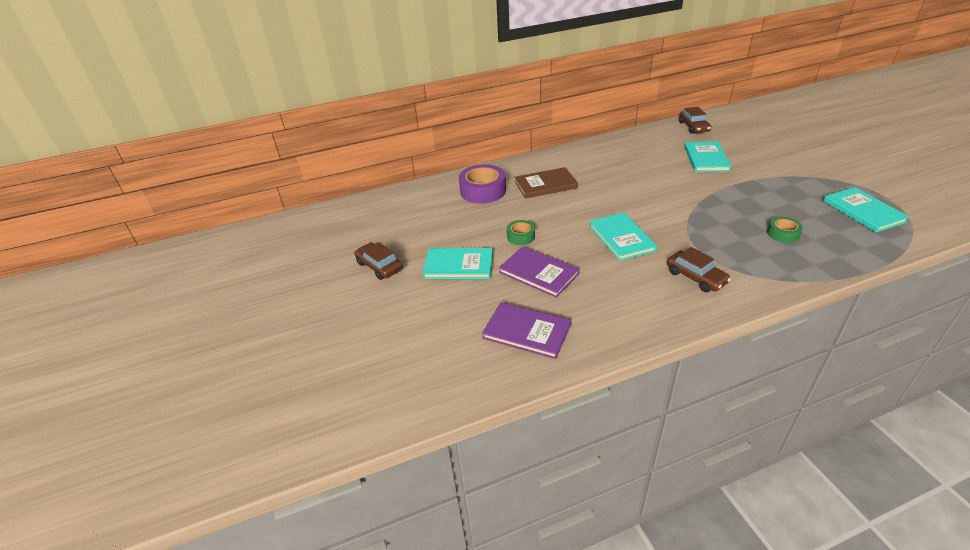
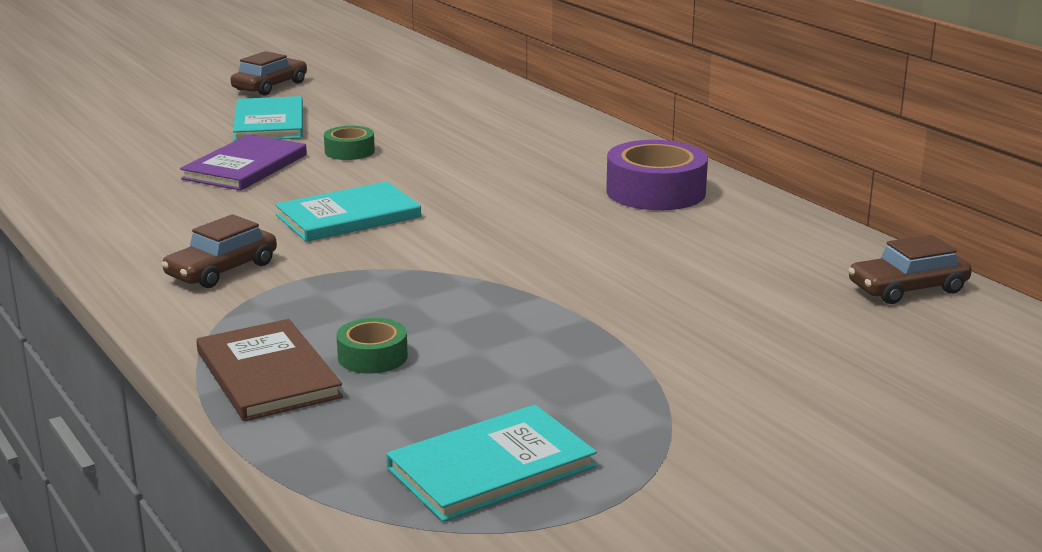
camera: 75 degrees right, 15 degrees down
purple tape [459,164,506,204] -> purple tape moved to [606,140,708,210]
purple book [482,302,571,359] -> none
brown book [514,167,578,198] -> brown book moved to [196,319,343,421]
turquoise book [684,142,732,172] -> none

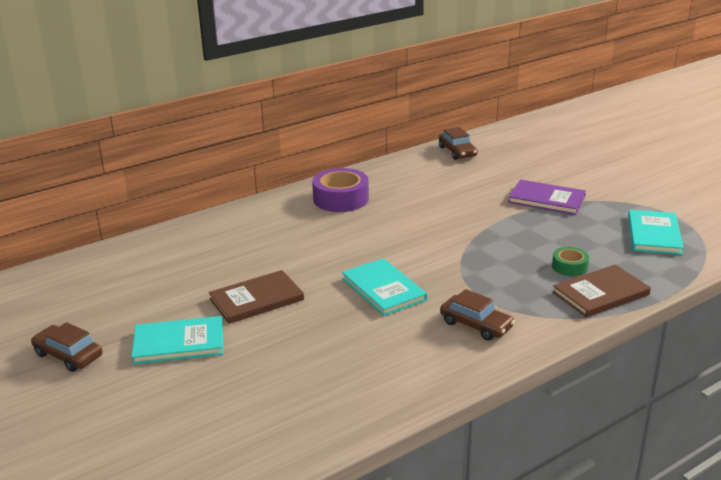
camera: 90 degrees left, 5 degrees up
purple book [180,134,307,191] -> purple book moved to [508,180,586,215]
green tape [324,126,375,160] -> brown book [209,270,304,324]
turquoise book [386,405,597,522] -> turquoise book turned 45 degrees clockwise [628,210,684,255]

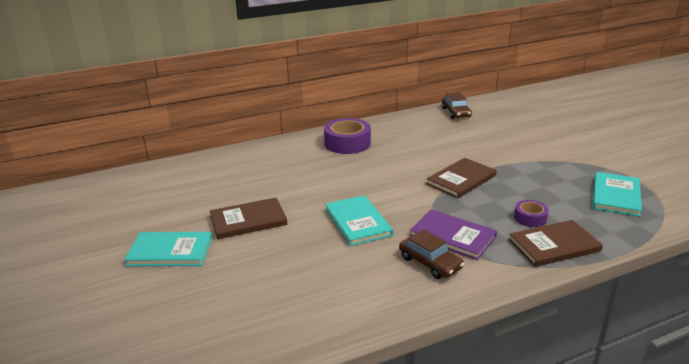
camera: 10 degrees right, 0 degrees up
brown car [31,322,103,372] -> none
purple book [508,180,586,215] -> purple book moved to [410,209,497,260]
green tape [552,247,589,276] -> purple tape [514,200,549,227]
none -> brown book [426,158,497,198]

